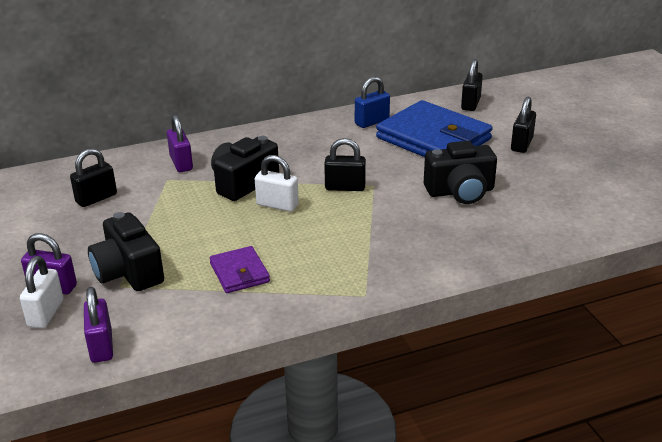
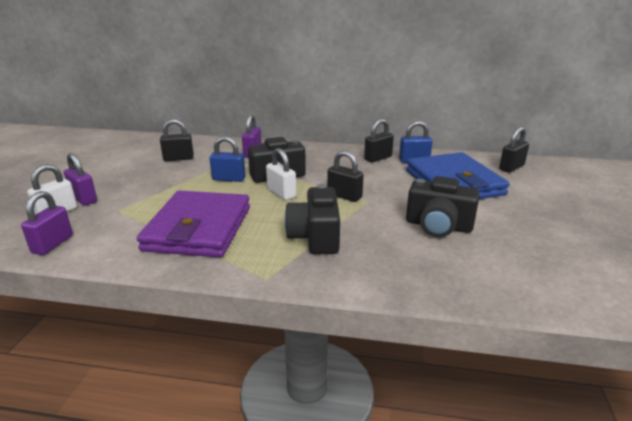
camera: 30 degrees right, 5 degrees down
black camera [88,212,164,291] -> black camera moved to [285,184,340,254]
purple wallet [210,246,270,293] -> purple wallet [137,190,250,257], size x2.05
black padlock [511,97,536,153] -> black padlock moved to [364,119,394,163]
none -> blue padlock [209,136,246,182]

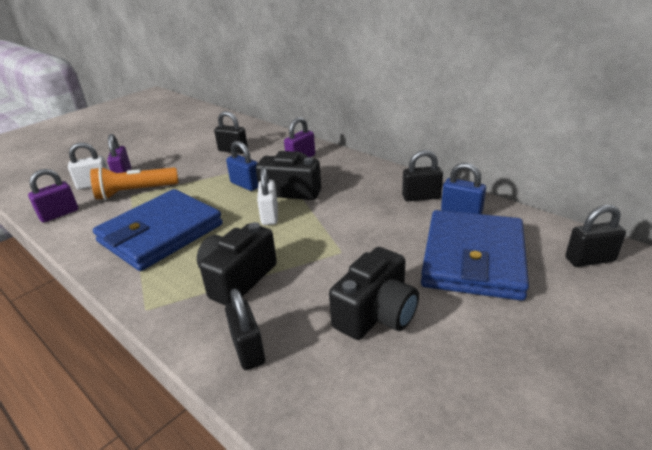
camera: 35 degrees right, 5 degrees up
purple wallet [137,190,250,257] -> blue wallet [93,189,223,271]
black padlock [327,151,364,202] -> black padlock moved to [225,289,265,370]
black camera [406,176,480,237] -> black camera turned 105 degrees counterclockwise [329,247,419,340]
none -> orange flashlight [90,167,179,200]

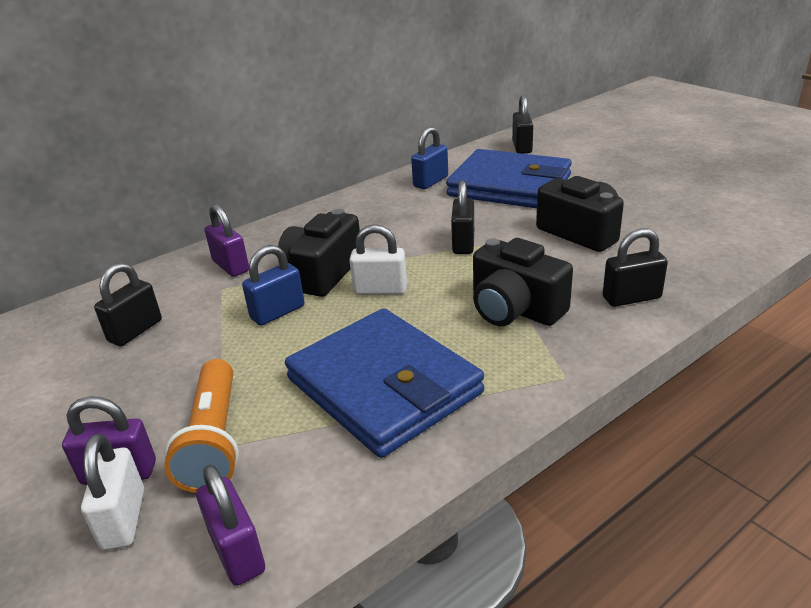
camera: 80 degrees left, 0 degrees up
black padlock [402,150,443,201] -> black padlock moved to [451,180,474,254]

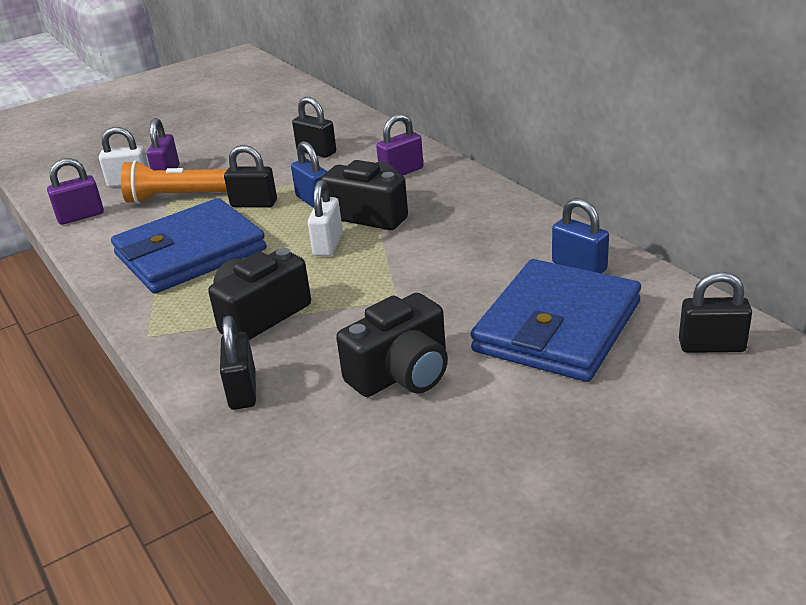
camera: 95 degrees right, 0 degrees up
black padlock [451,180,474,254] -> black padlock moved to [224,145,277,208]

